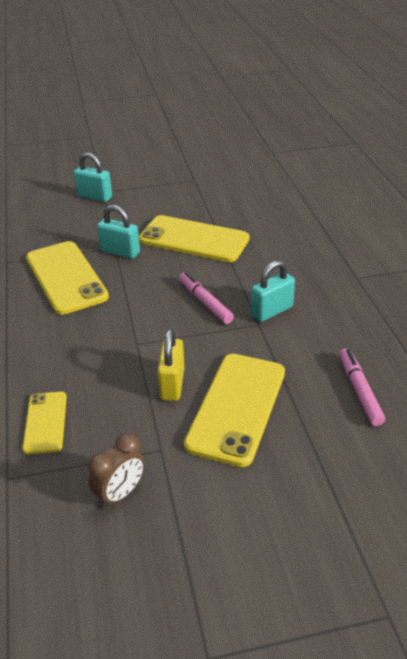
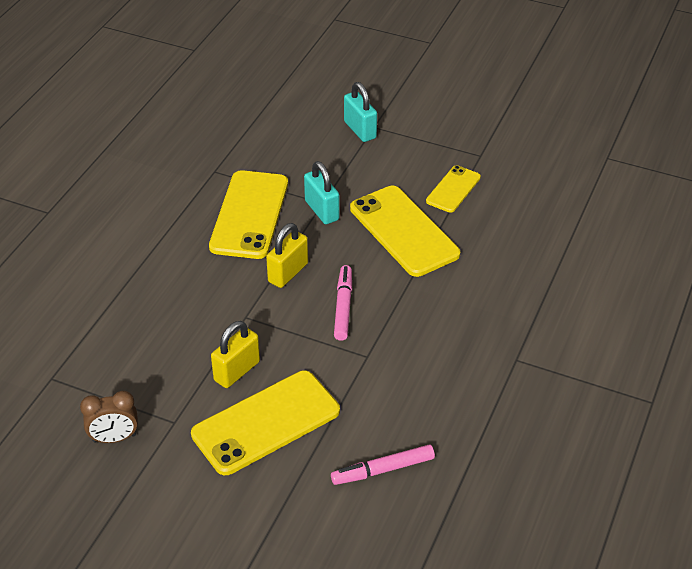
camera: 35 degrees right, 5 degrees up
yellow phone [22,392,67,454] -> yellow phone moved to [426,165,481,212]
turquoise padlock [251,260,295,322] -> none
pink marker [340,348,385,426] -> pink marker turned 135 degrees counterclockwise [331,444,435,485]
none -> yellow padlock [266,223,308,288]

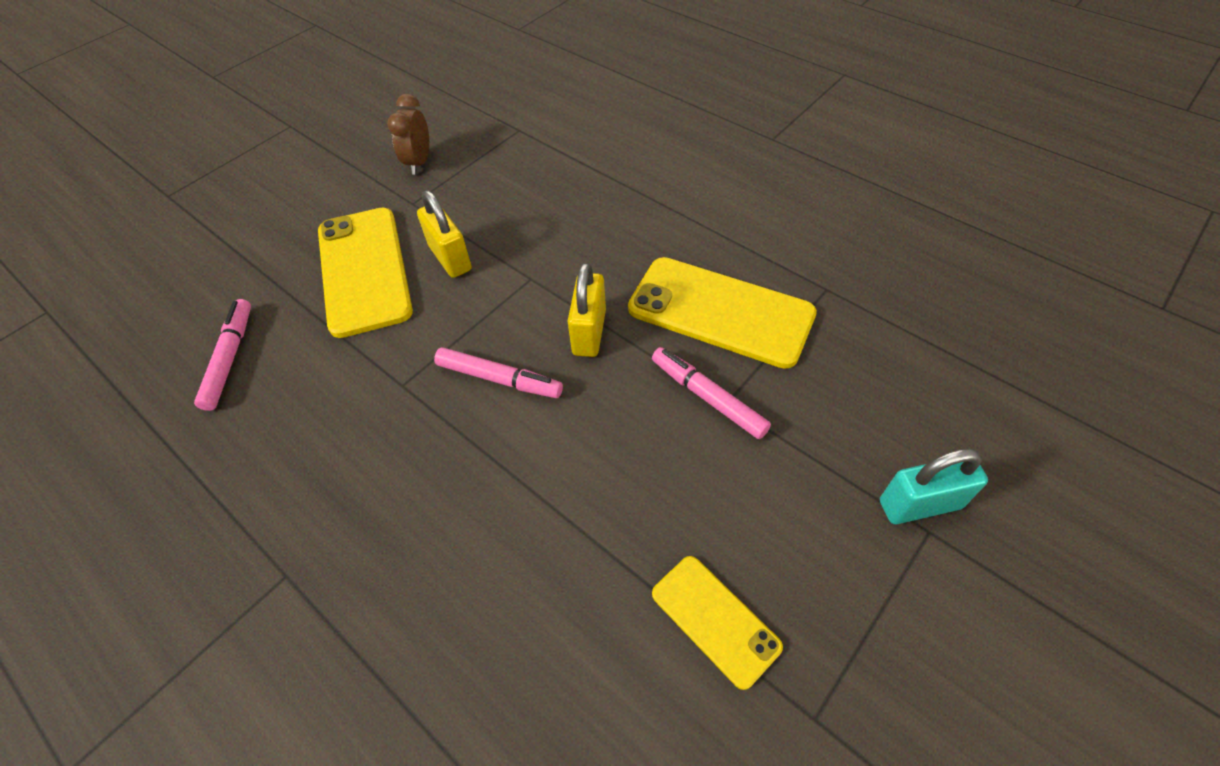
camera: 110 degrees right, 10 degrees up
yellow padlock [266,223,308,288] -> yellow padlock turned 45 degrees clockwise [568,262,606,357]
turquoise padlock [304,161,339,224] -> pink marker [652,347,771,439]
yellow phone [350,186,460,277] -> none

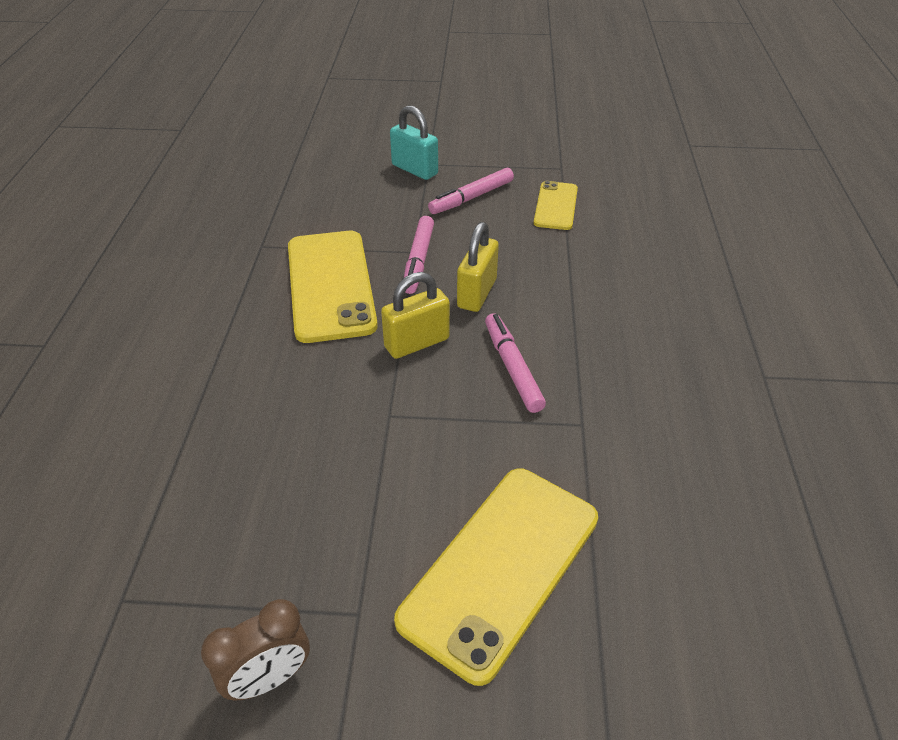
camera: 130 degrees left, 10 degrees down
pink marker [194,299,251,411] -> pink marker moved to [428,168,514,214]
yellow padlock [417,190,472,278] -> yellow padlock moved to [457,222,499,312]

